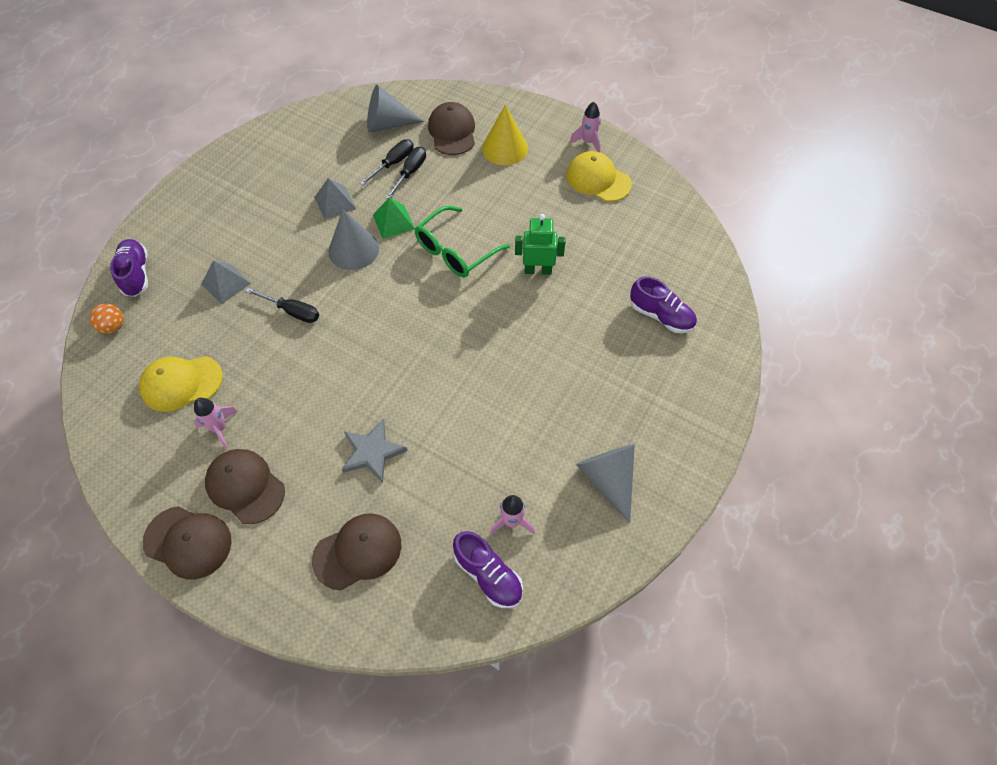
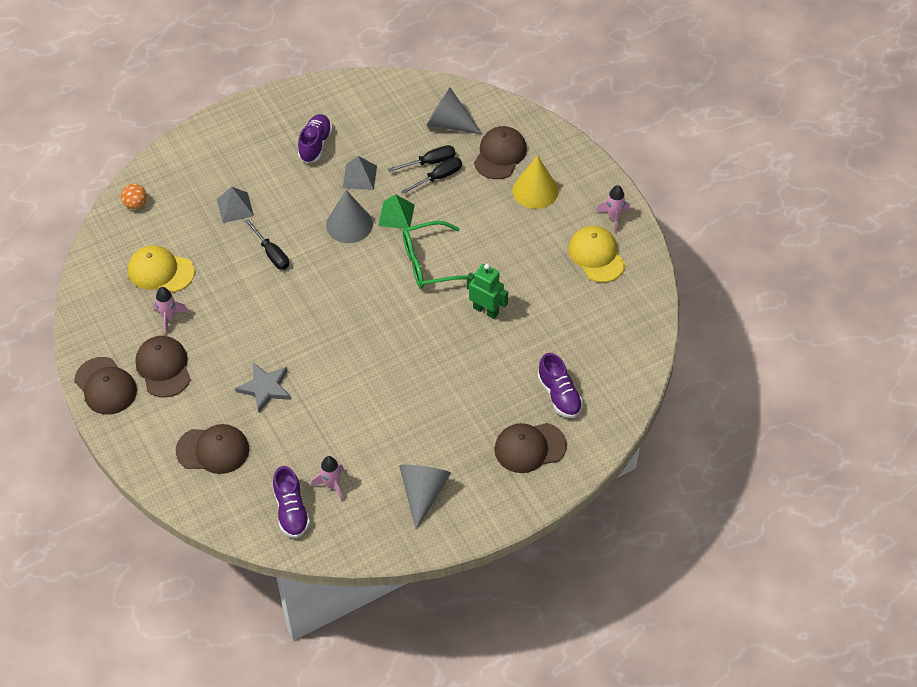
camera: 30 degrees right, 5 degrees down
purple shoe [110,239,148,297] -> purple shoe moved to [298,114,333,163]
none -> brown cap [494,423,567,473]

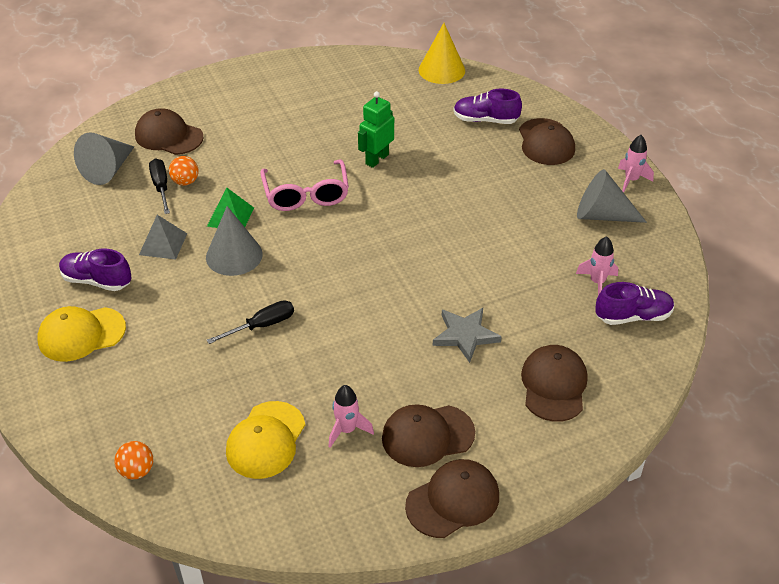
camera: 85 degrees left, 10 degrees down
grey pyramid [217,187,254,223] -> none
black screwdriver [401,157,462,194] -> orange ball [169,156,199,185]
green glasses [403,221,467,289] -> pink glasses [261,160,349,211]
yellow cone [513,155,559,209] -> yellow cone moved to [419,23,465,84]
purple shoe [538,353,583,418] -> purple shoe turned 150 degrees counterclockwise [454,89,522,124]
yellow cap [568,226,626,282] -> yellow cap moved to [37,306,126,362]
pink rocket [597,185,630,233] -> pink rocket moved to [618,135,654,193]

